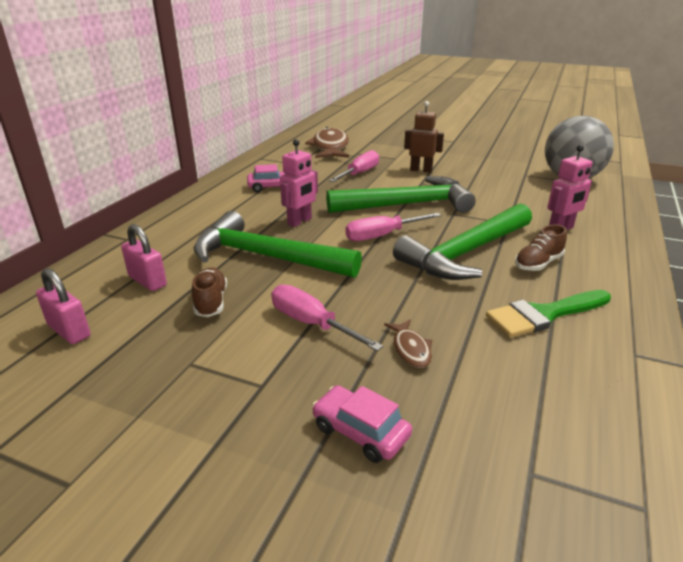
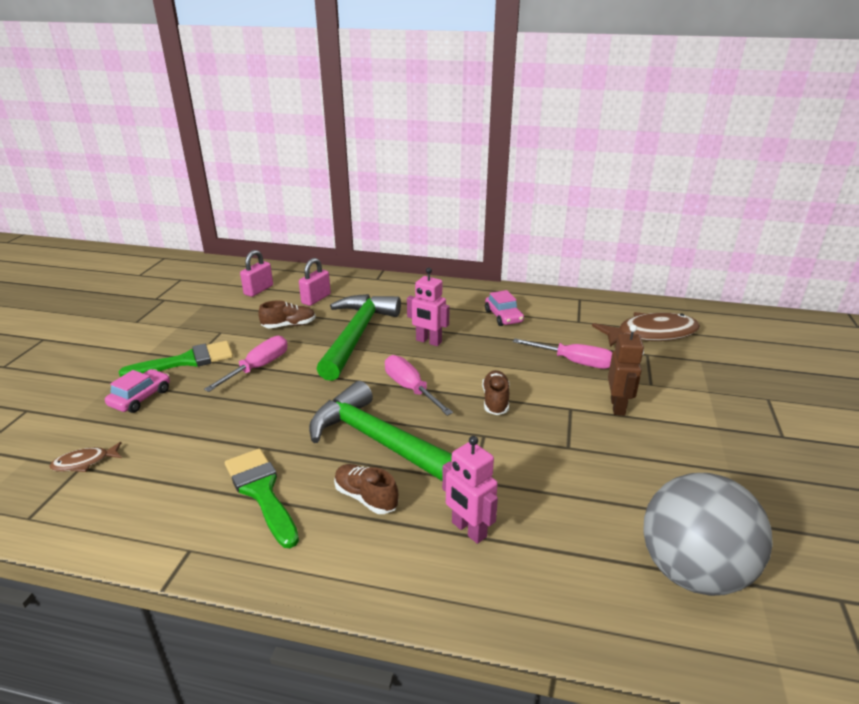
camera: 80 degrees right, 0 degrees up
green hammer [326,176,476,213] -> brown shoe [482,370,509,415]
brown fish [384,320,432,368] -> brown fish moved to [49,442,122,472]
none -> green brush [119,341,233,377]

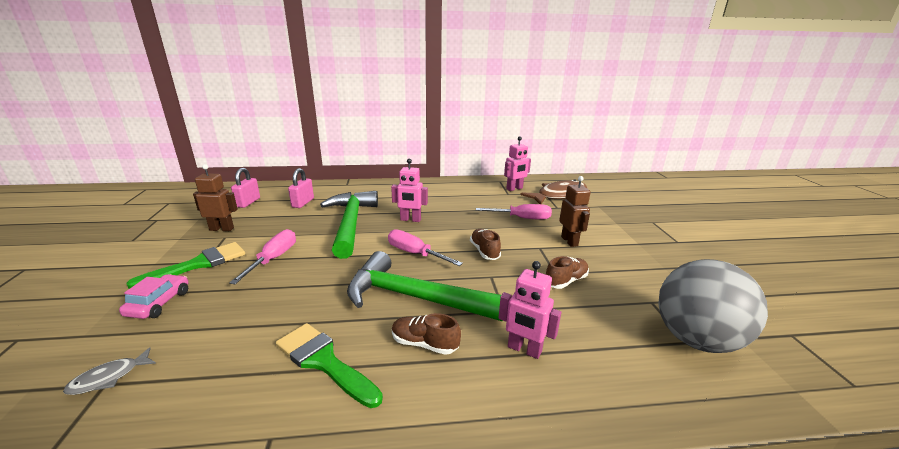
camera: 20 degrees left, 5 degrees down
brown fish [49,442,122,472] -> grey fish [63,348,156,395]
brown shoe [258,300,316,328] -> brown shoe moved to [546,256,589,289]
pink car [485,290,524,326] -> none
none -> brown robot [193,164,238,231]
none -> pink robot [504,137,531,191]

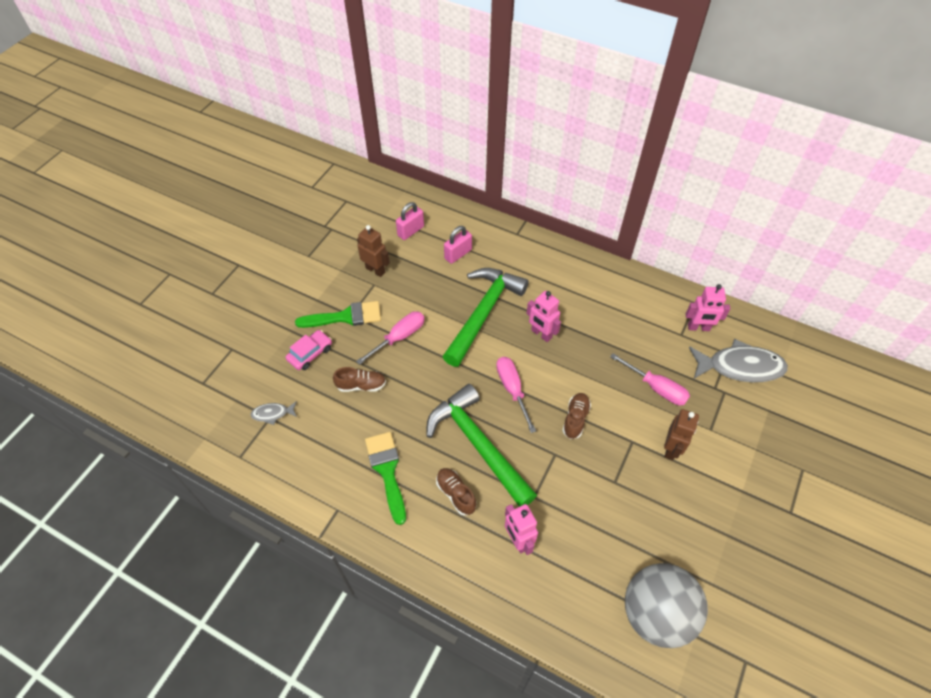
camera: 35 degrees right, 30 degrees up
brown fish [520,179,587,204] -> grey fish [689,339,788,383]
brown shoe [546,256,589,289] -> brown shoe moved to [333,367,386,392]

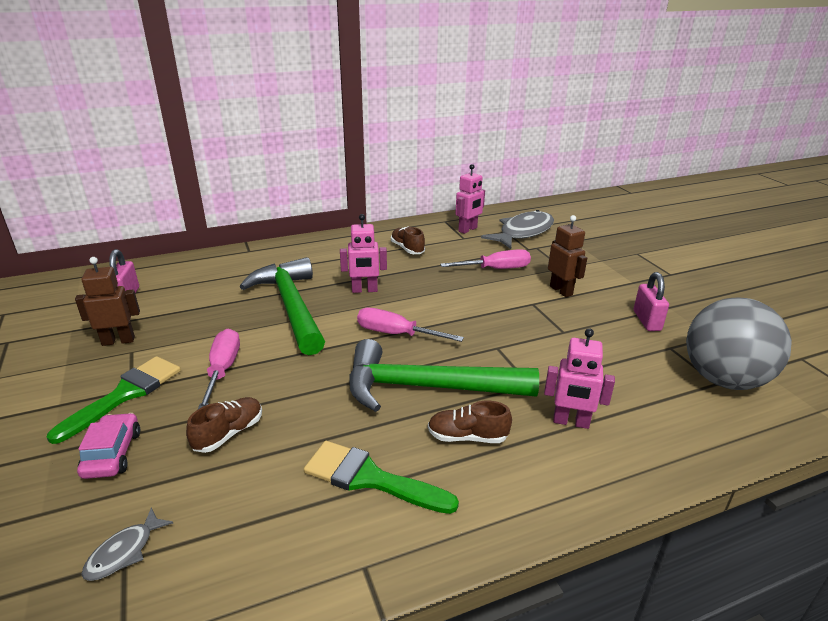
camera: 50 degrees left, 25 degrees down
pink padlock [444,226,472,264] -> pink padlock moved to [634,272,669,331]
brown shoe [563,393,591,439] -> brown shoe moved to [391,227,425,254]

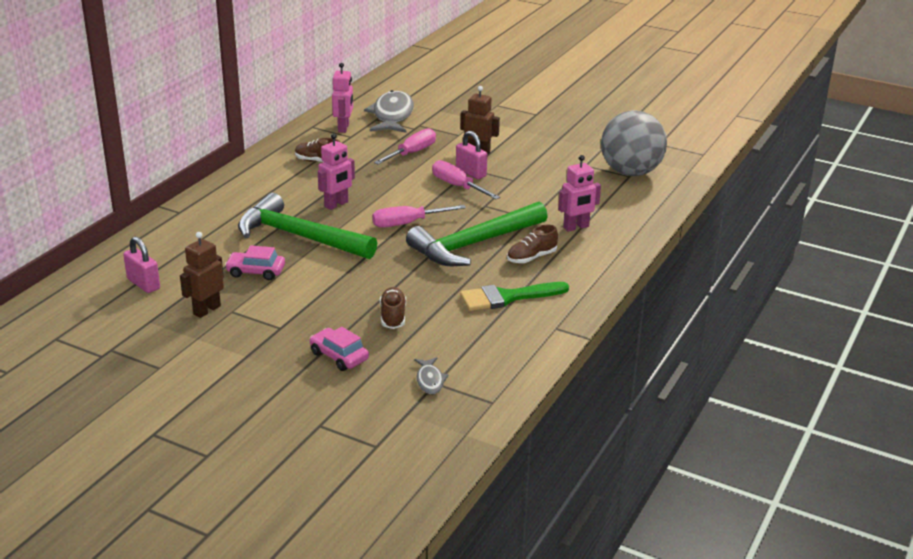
camera: 40 degrees left, 0 degrees up
green brush [47,356,181,444] -> none
pink screwdriver [197,329,240,410] -> pink screwdriver moved to [432,160,500,199]
pink padlock [634,272,669,331] -> pink padlock moved to [456,131,487,179]
none -> pink car [225,245,285,280]

